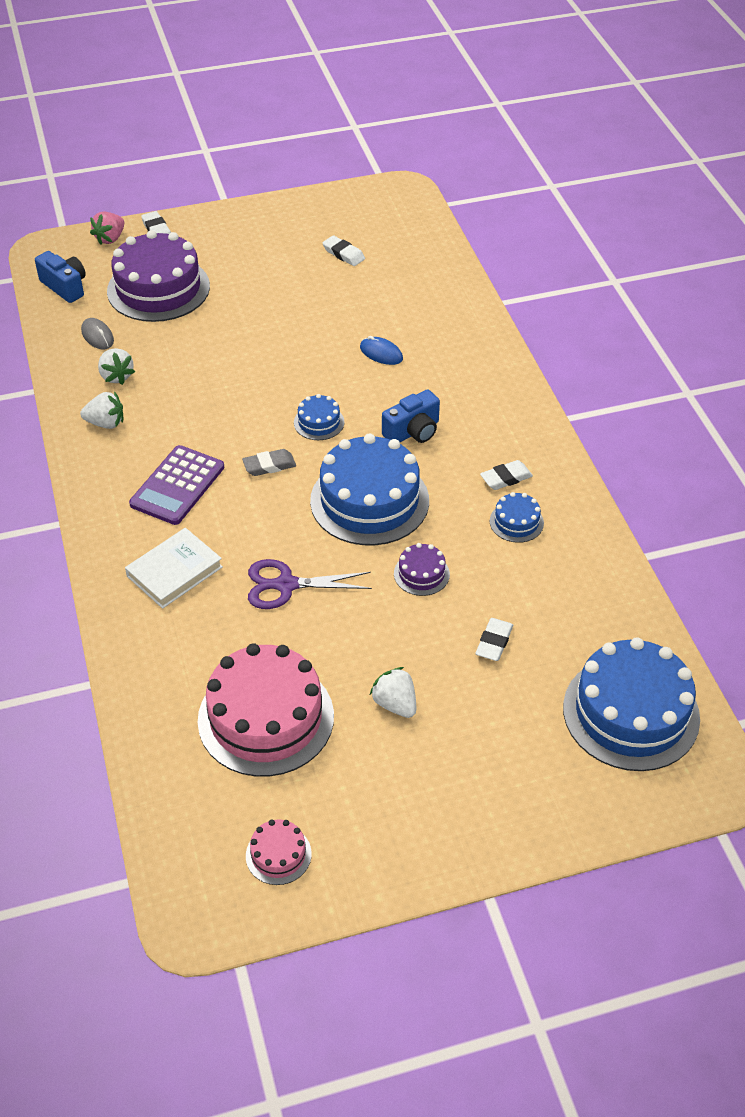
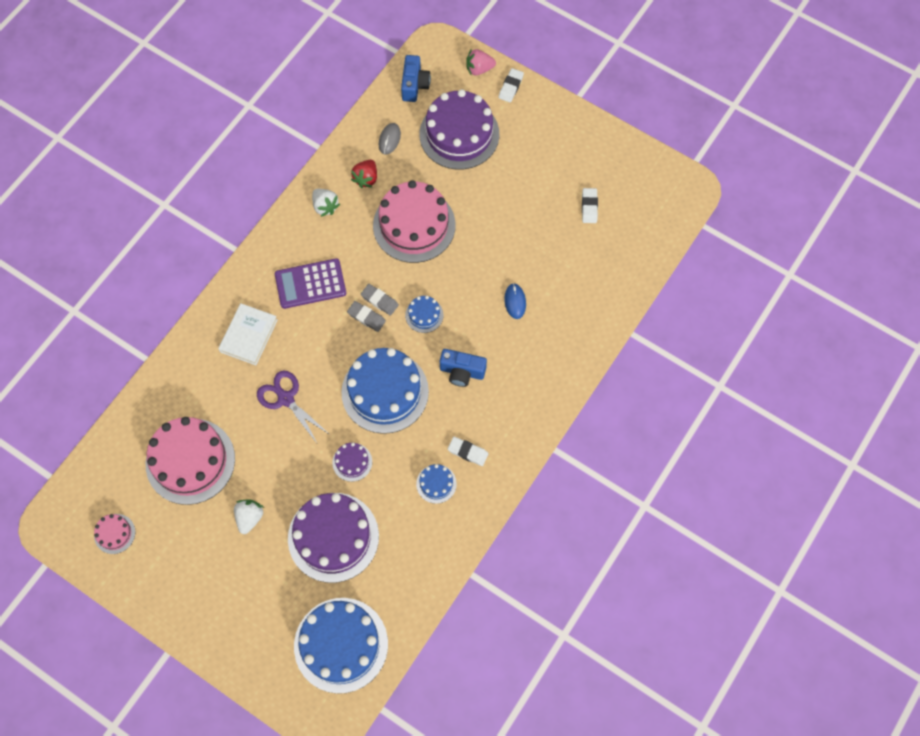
camera: 50 degrees right, 20 degrees up
white strawberry [98,348,135,385] -> red strawberry [351,160,377,188]
white book [125,528,223,609] -> white book turned 75 degrees counterclockwise [218,303,278,365]
white eraser [475,618,513,661] -> purple cake [288,493,379,583]
none -> grey eraser [361,284,399,316]
none -> pink cake [373,180,456,263]

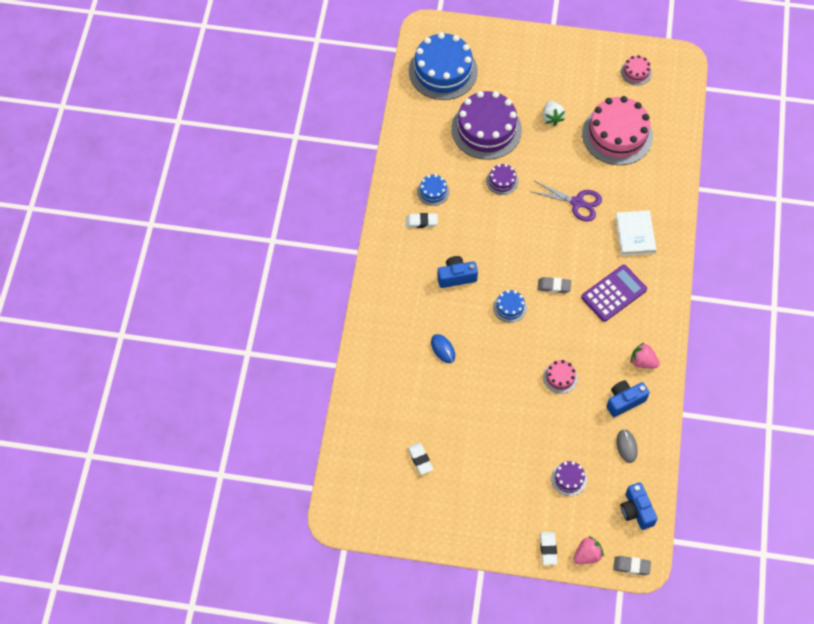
camera: 155 degrees right, 5 degrees down
white strawberry [312,189,340,217] -> pink strawberry [631,342,660,368]
blue cake [341,348,429,434] -> none
red strawberry [351,160,377,188] -> blue camera [607,380,650,417]
grey eraser [361,284,399,316] -> grey eraser moved to [613,556,651,575]
pink cake [373,180,456,263] -> pink cake [543,360,578,394], size x0.45
purple cake [419,89,499,170] -> purple cake [551,461,587,496], size x0.45

